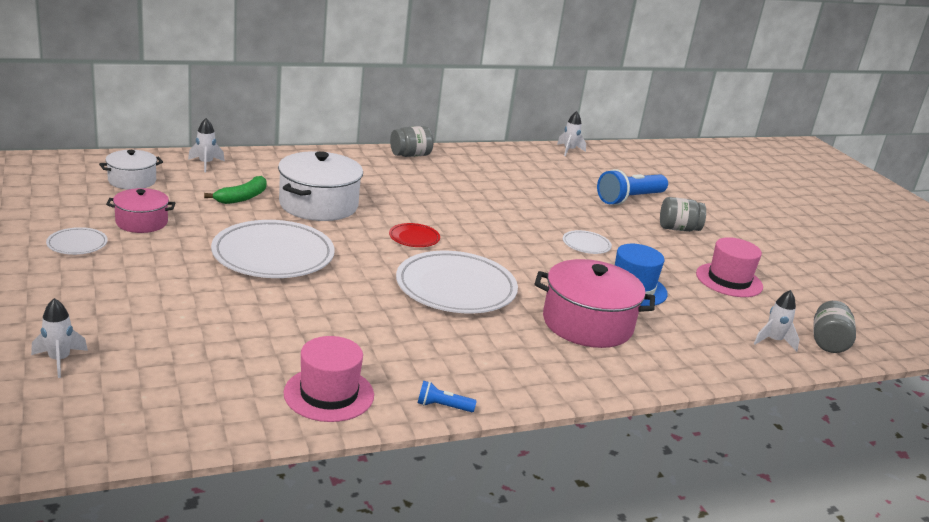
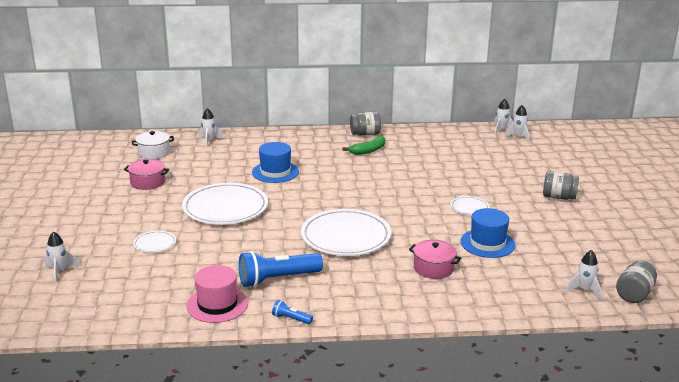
camera: 20 degrees right, 0 degrees up
white plate [46,227,108,255] -> white plate moved to [133,231,176,253]
green banana [204,176,267,204] -> green banana moved to [343,136,385,155]
white pot [278,151,363,221] -> blue hat [252,142,299,183]
red plate [389,223,440,247] -> none
pink pot [535,259,655,348] -> pink pot [409,240,461,279], size x0.58
blue flashlight [597,169,668,205] -> blue flashlight moved to [239,251,323,287]
pink hat [696,237,763,297] -> none
none -> white rocket [505,105,529,142]

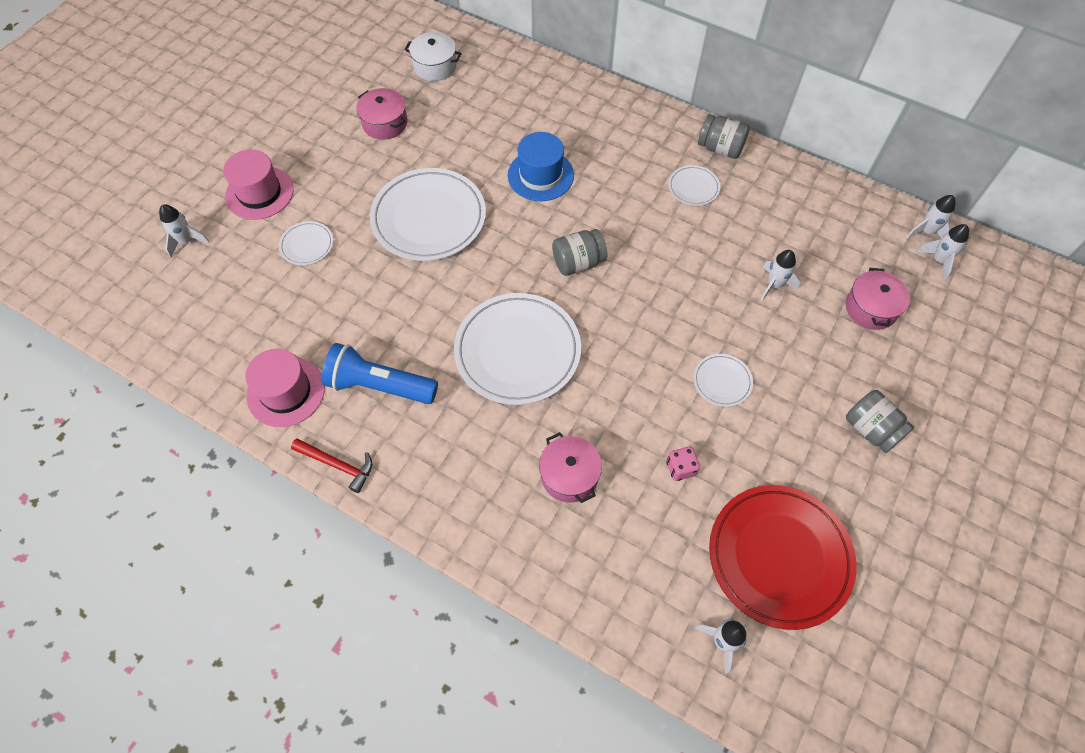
camera: 35 degrees right, 35 degrees up
white rocket [199,108,224,147] -> white rocket moved to [761,250,800,301]
blue flashlight [272,300,313,324] -> red hammer [291,438,372,493]
green banana [343,136,385,155] -> white plate [668,165,720,206]
blue hat [460,208,516,258] -> pink dice [666,447,700,481]
grey jar [616,261,657,303] -> grey jar moved to [552,229,607,276]
none -> pink hat [223,149,294,220]
none -> red plate [709,485,856,630]
none -> pink pot [846,268,910,330]

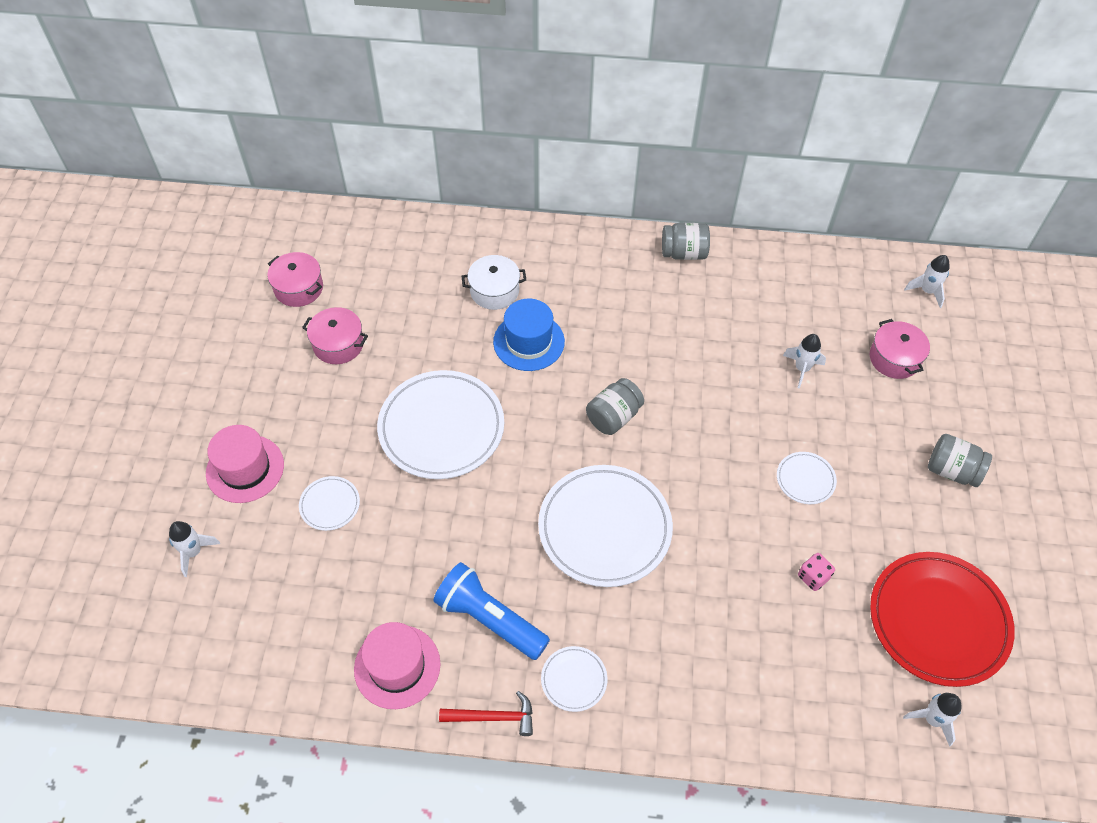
camera: 25 degrees left, 5 degrees down
blue flashlight [322,343,438,404] -> blue flashlight turned 45 degrees clockwise [433,562,550,660]
white pot [404,32,462,81] -> white pot moved to [462,255,526,310]
pink pot [539,432,602,503] -> pink pot moved to [267,252,323,307]
white plate [668,165,720,206] -> white plate moved to [541,646,608,712]
white rocket [906,195,956,238] -> none

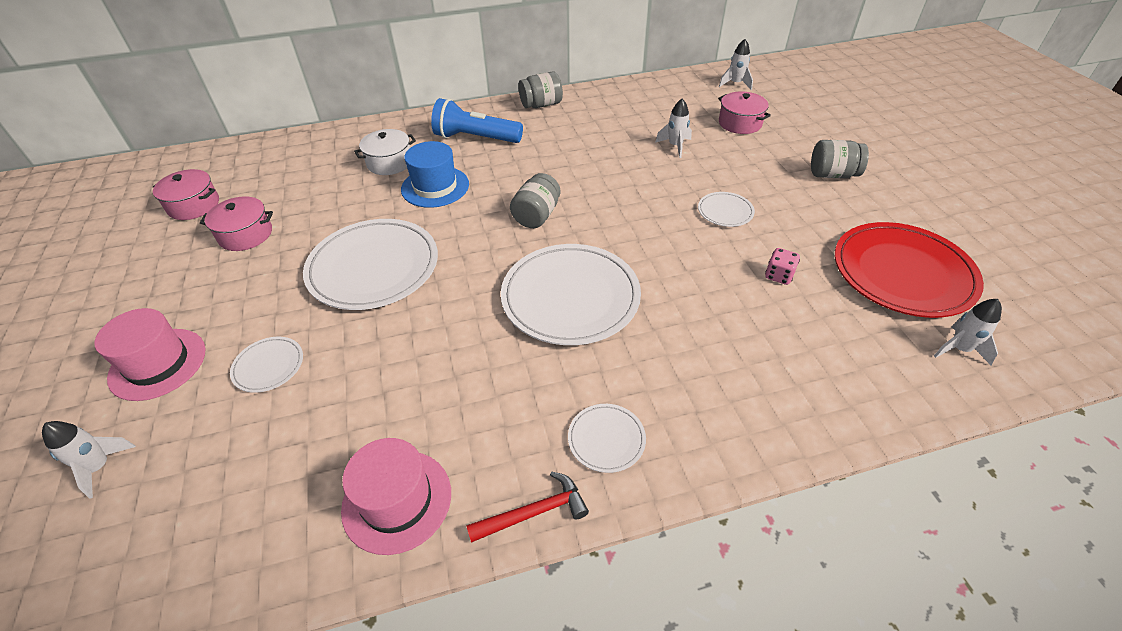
camera: 20 degrees left, 10 degrees down
blue flashlight [433,562,550,660] -> blue flashlight moved to [431,98,523,143]

